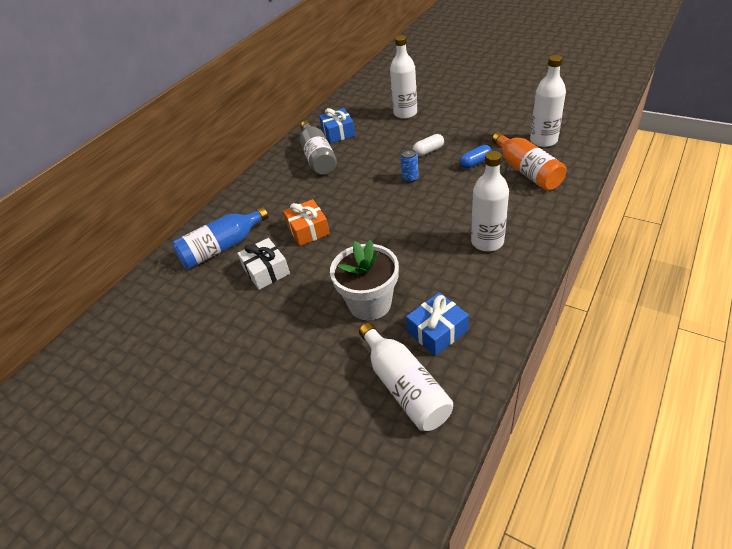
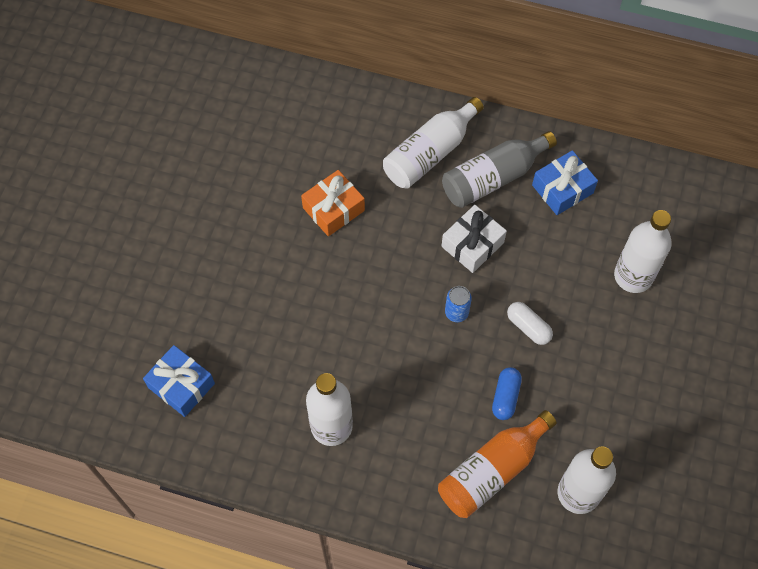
camera: 70 degrees right, 20 degrees up
blue bottle [172,207,268,269] -> none
white gift [237,238,290,290] -> white gift moved to [441,205,507,273]
white flower pot [330,240,399,320] -> none
white bottle [359,323,453,431] -> white bottle moved to [383,97,484,188]
blue capsule [460,145,492,168] -> blue capsule turned 60 degrees clockwise [492,367,522,420]

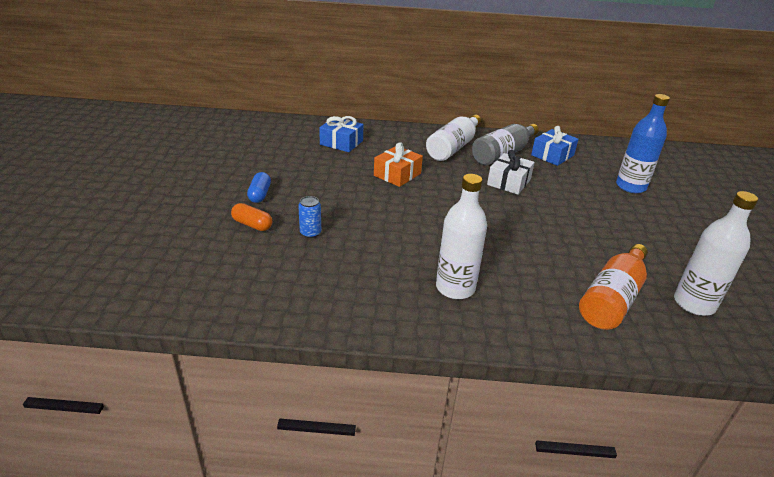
camera: 15 degrees left, 30 degrees down
blue gift [143,345,215,417] -> blue gift moved to [319,116,364,152]
blue can [445,286,472,322] -> blue can moved to [298,196,321,238]
blue capsule [492,367,522,420] -> blue capsule moved to [247,172,271,203]
white capsule [507,302,553,345] -> none
white bottle [614,210,672,293] -> blue bottle [616,94,670,193]
none -> orange capsule [231,203,272,231]

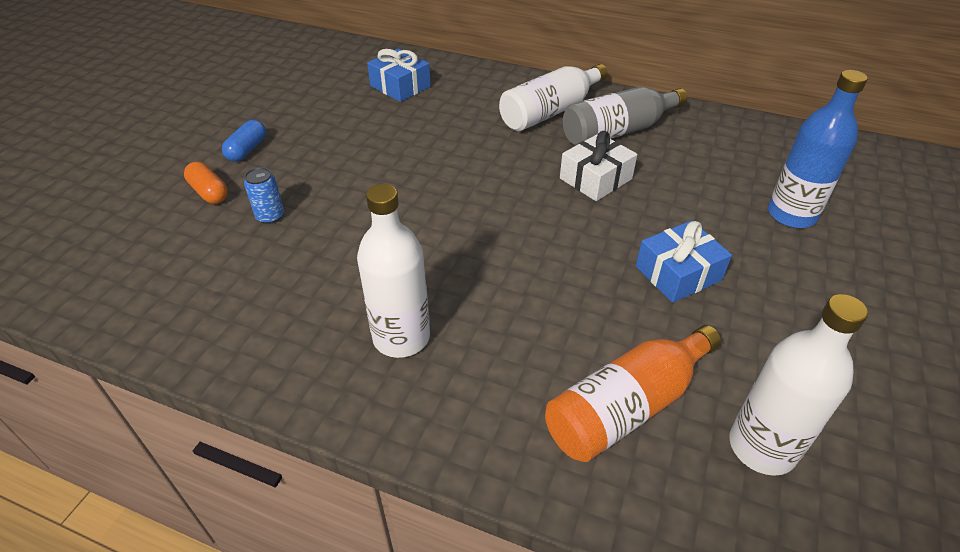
camera: 20 degrees right, 10 degrees up
orange gift [374,142,423,187] -> none
blue gift [531,126,578,166] -> blue gift moved to [636,221,732,303]

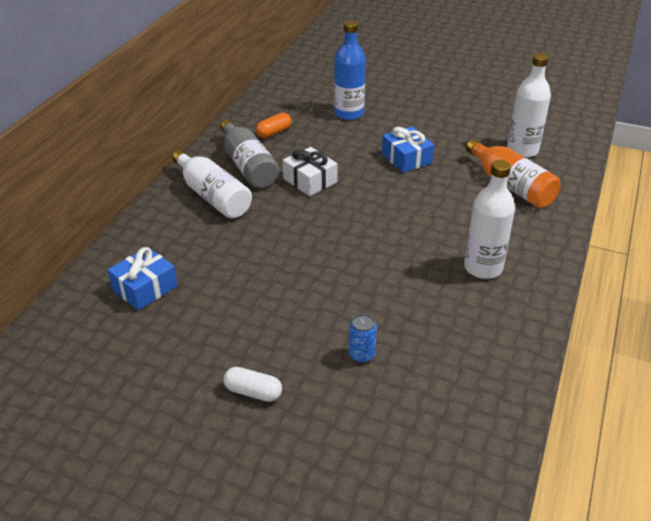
camera: 90 degrees left, 5 degrees down
orange capsule [184,162,228,204] -> orange capsule moved to [256,113,292,138]
blue capsule [222,120,266,162] -> white capsule [224,367,282,402]

